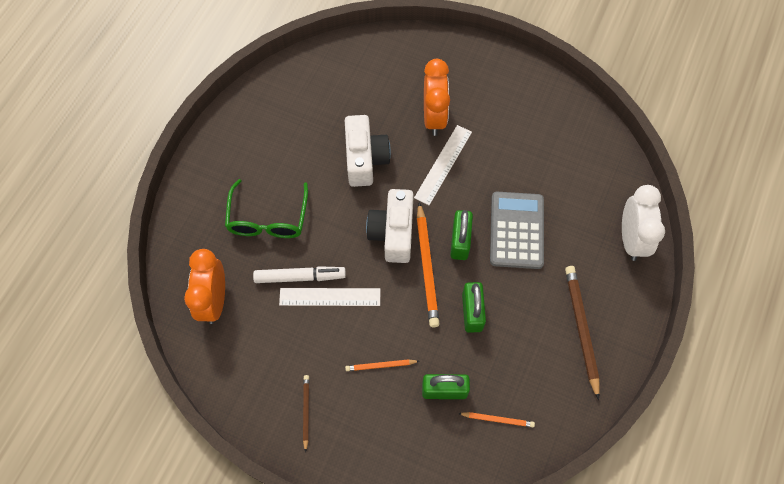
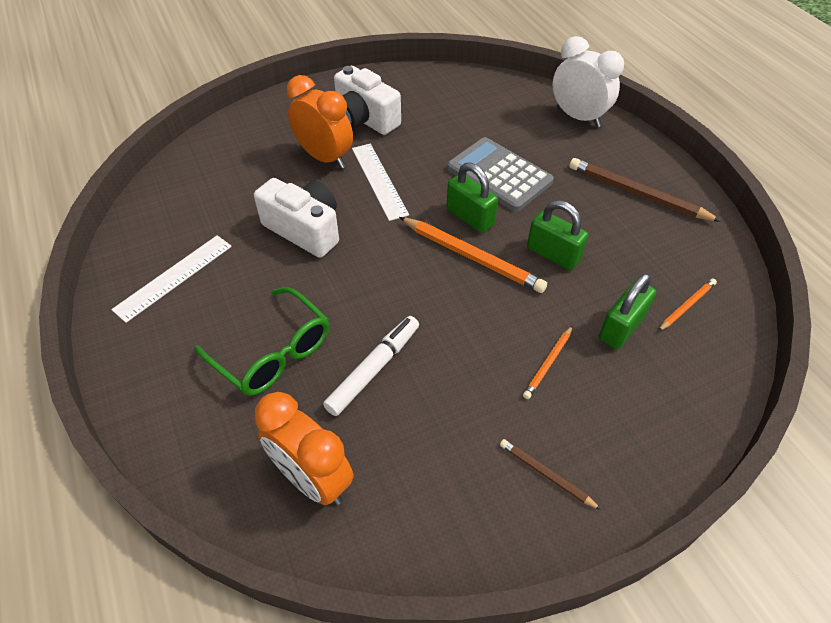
camera: 50 degrees left, 15 degrees down
white ruler [279,288,380,306] -> white ruler moved to [111,235,232,323]
white camera [366,189,414,263] -> white camera moved to [334,66,401,135]

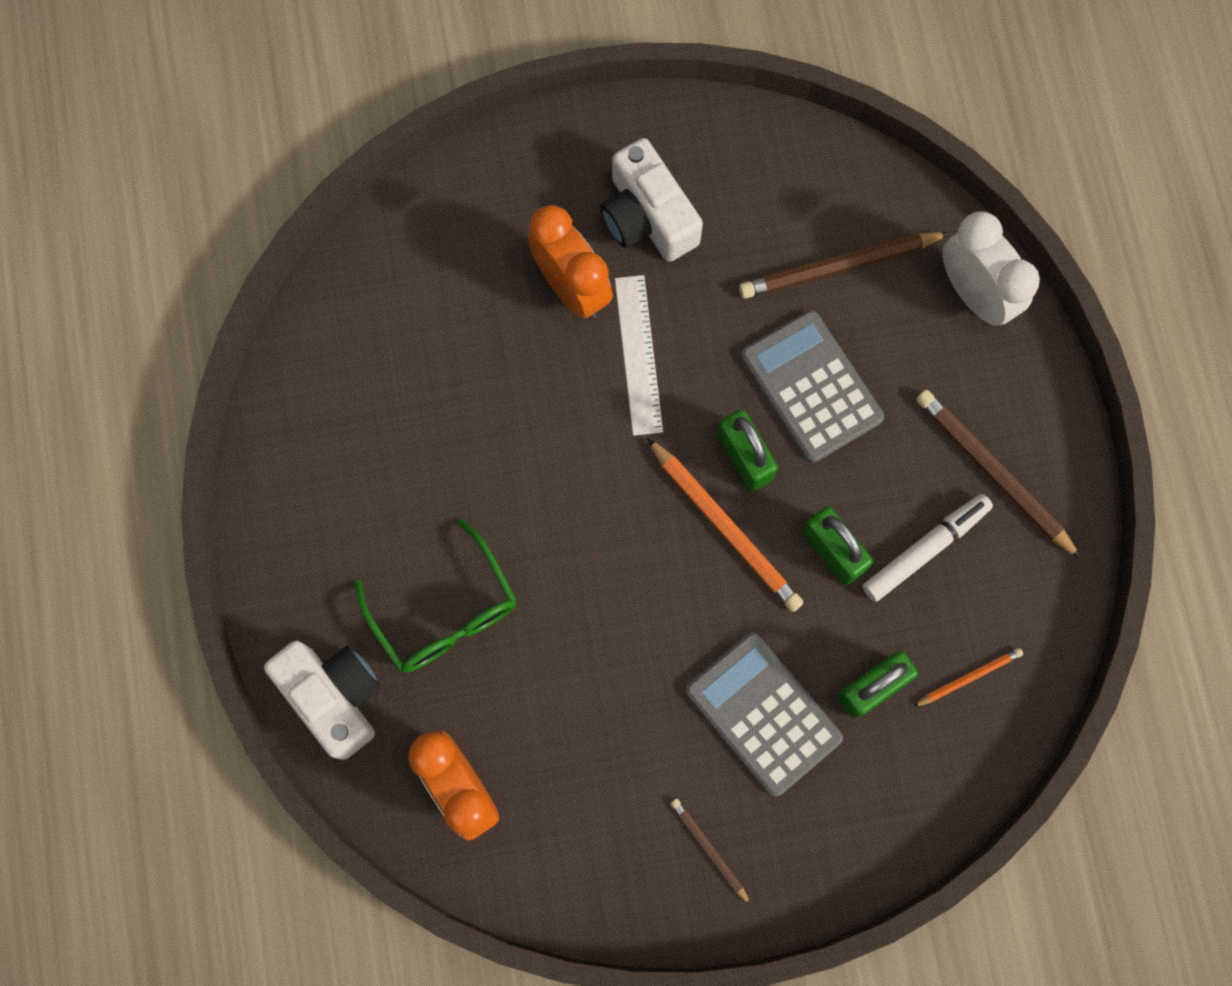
camera: 15 degrees right, 25 degrees up
white ruler [111,235,232,323] -> none
white camera [254,178,339,258] -> white camera moved to [264,641,380,760]
white marker [323,316,419,416] -> white marker moved to [862,494,993,602]
orange pencil [523,325,573,399] -> grey calculator [686,633,843,796]
none -> brown pencil [739,232,950,299]

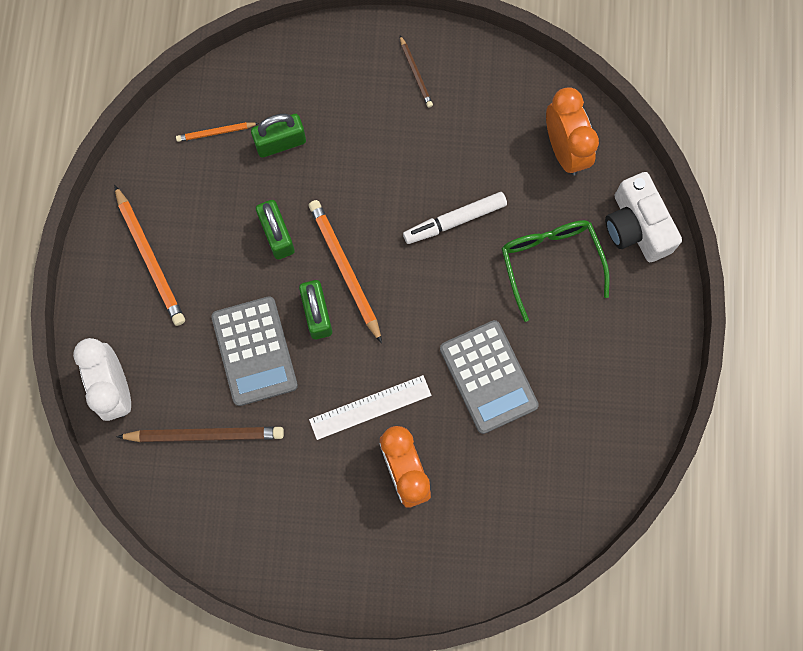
camera: 165 degrees left, 0 degrees up
white camera [600,138,703,262] -> none
white ruler [615,275,663,436] -> white ruler turned 60 degrees clockwise [309,375,432,440]
grey calculator [686,633,843,796] -> grey calculator moved to [440,320,539,434]
white marker [862,494,993,602] -> white marker moved to [403,192,507,244]
brown pencil [916,390,1081,559] -> orange pencil [114,185,185,326]

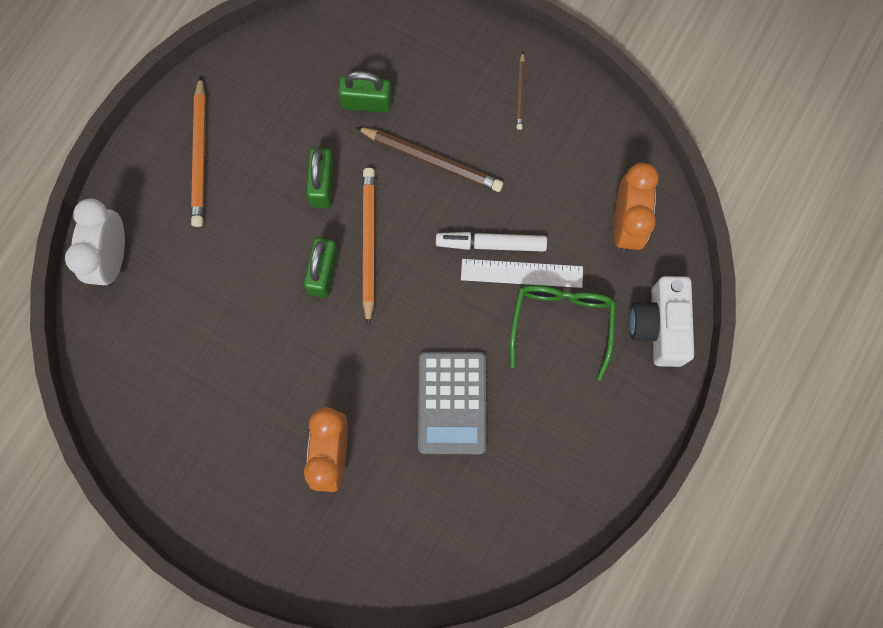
camera: 25 degrees right, 0 degrees up
brown pencil [116,427,284,442] -> brown pencil moved to [356,127,503,192]
orange pencil [176,122,259,142] -> none
grey calculator [211,296,298,406] -> none
white ruler [309,375,432,440] -> white ruler moved to [461,259,583,288]

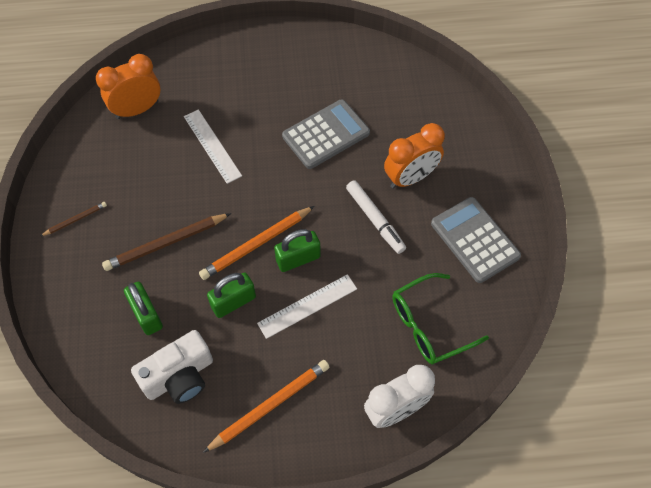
camera: 125 degrees left, 15 degrees down
brown pencil [356,127,503,192] -> brown pencil turned 105 degrees counterclockwise [102,213,231,271]
white marker [436,232,547,252] -> white marker moved to [346,180,406,254]
green glasses [510,285,616,380] -> green glasses moved to [392,273,489,364]
white camera [629,276,694,367] -> white camera moved to [131,330,213,404]
none -> white ruler [257,274,357,339]
none -> grey calculator [431,197,521,283]

